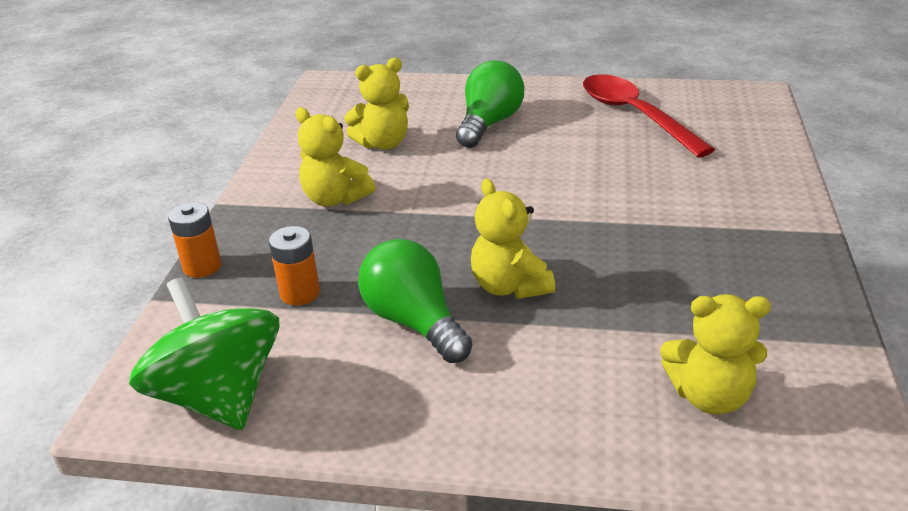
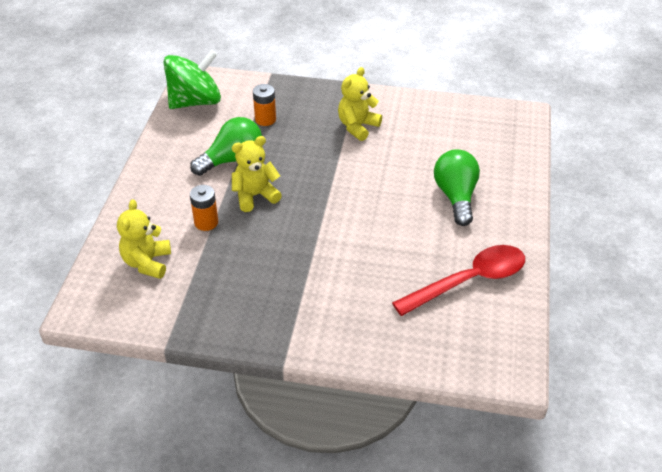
camera: 90 degrees right, 10 degrees up
orange battery [168,202,222,278] -> orange battery moved to [190,185,218,231]
yellow teddy bear [344,58,409,150] -> none
green light bulb [456,60,524,148] -> green light bulb turned 120 degrees counterclockwise [434,149,480,226]

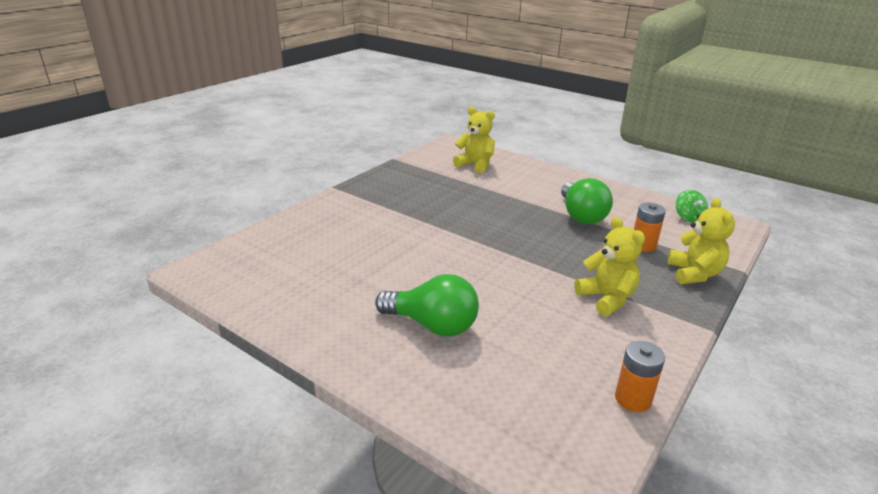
camera: 115 degrees right, 15 degrees down
green spinning top [163,50,221,109] -> green spinning top [676,190,708,222], size x0.45
orange battery [190,185,218,231] -> orange battery moved to [615,341,665,412]
yellow teddy bear [232,136,282,212] -> yellow teddy bear moved to [668,198,735,284]
red spoon [392,245,525,316] -> none

